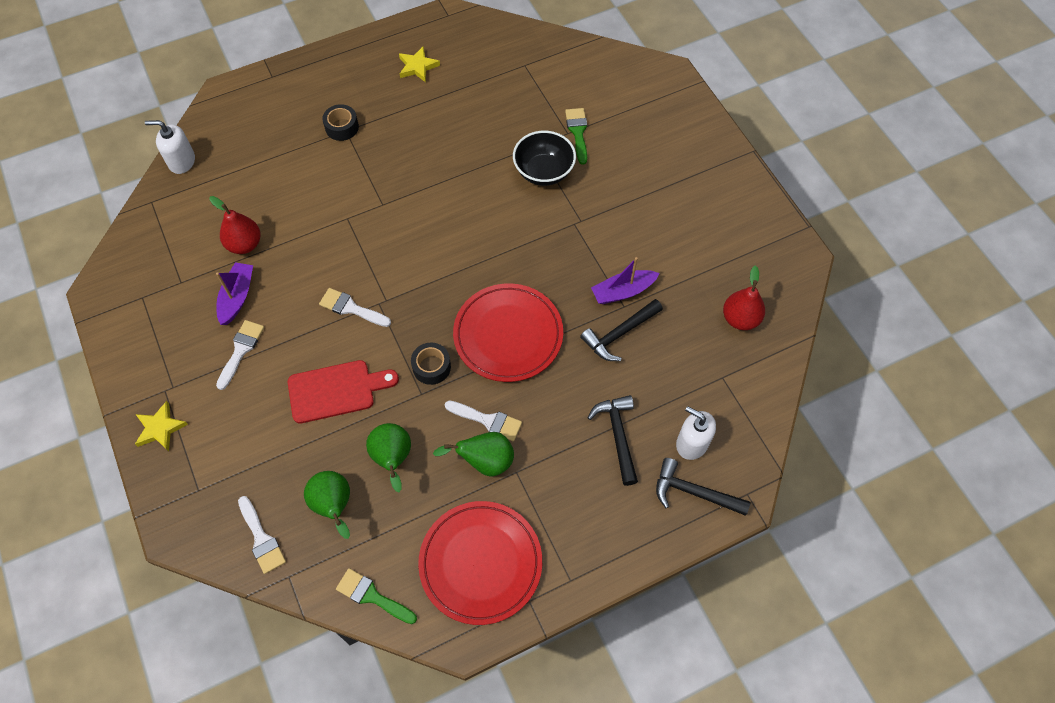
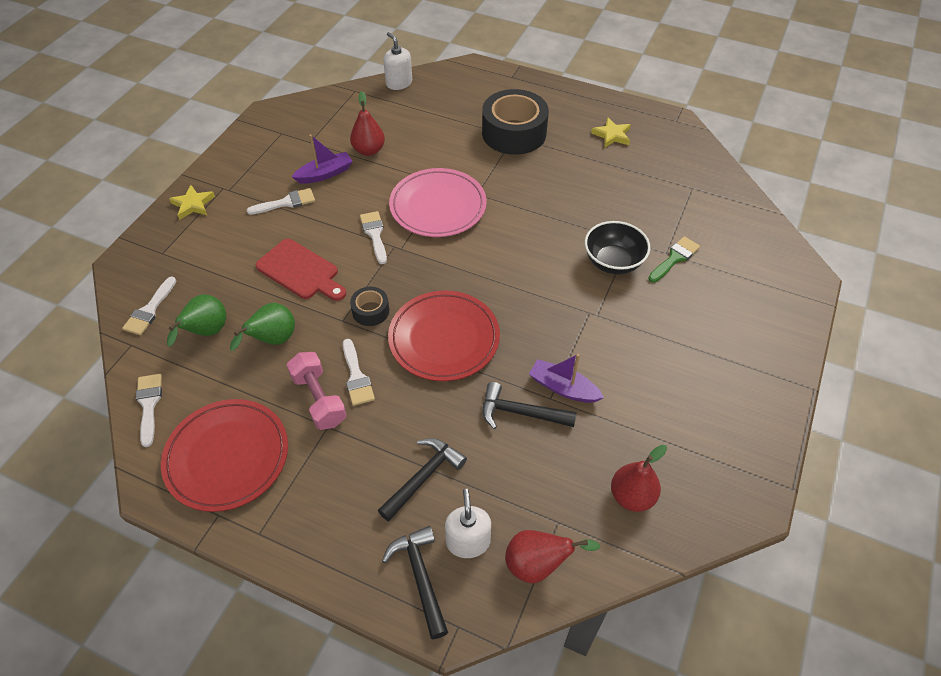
camera: 50 degrees right, 10 degrees down
black tape [322,104,359,141] -> black tape [482,89,549,155], size x2.11
green brush [336,568,417,624] -> white brush [136,374,162,447]
green pear [433,432,514,477] -> pink dumbbell [287,352,347,430]
none -> pink plate [389,168,487,237]
none -> red pear [505,530,600,583]

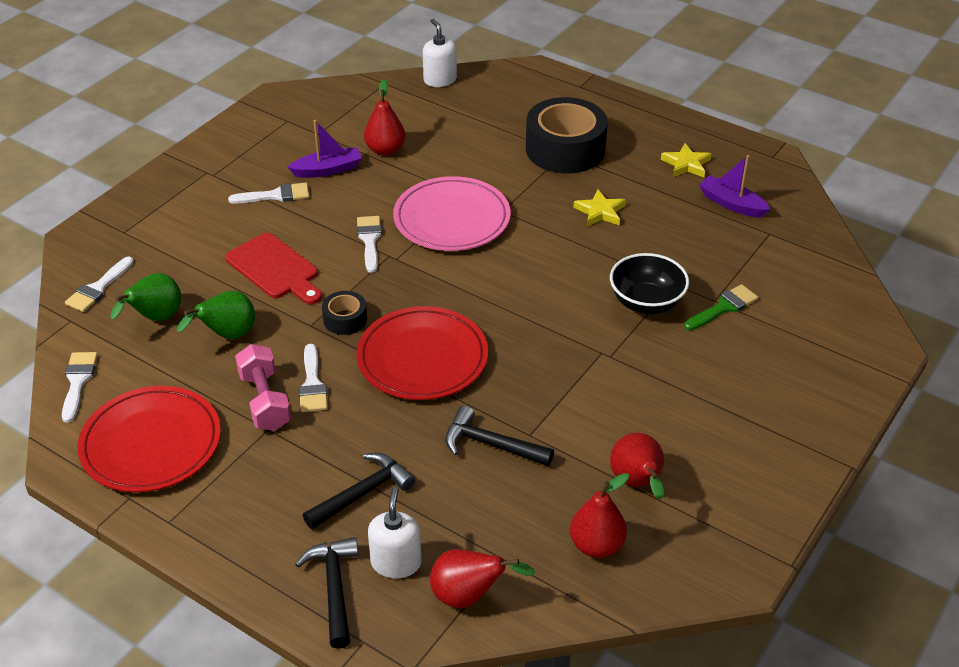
camera: 10 degrees right, 10 degrees down
yellow star [169,185,215,220] -> yellow star moved to [573,189,626,227]
purple boat [529,354,604,403] -> purple boat moved to [699,155,771,218]
none -> red pear [610,433,664,500]

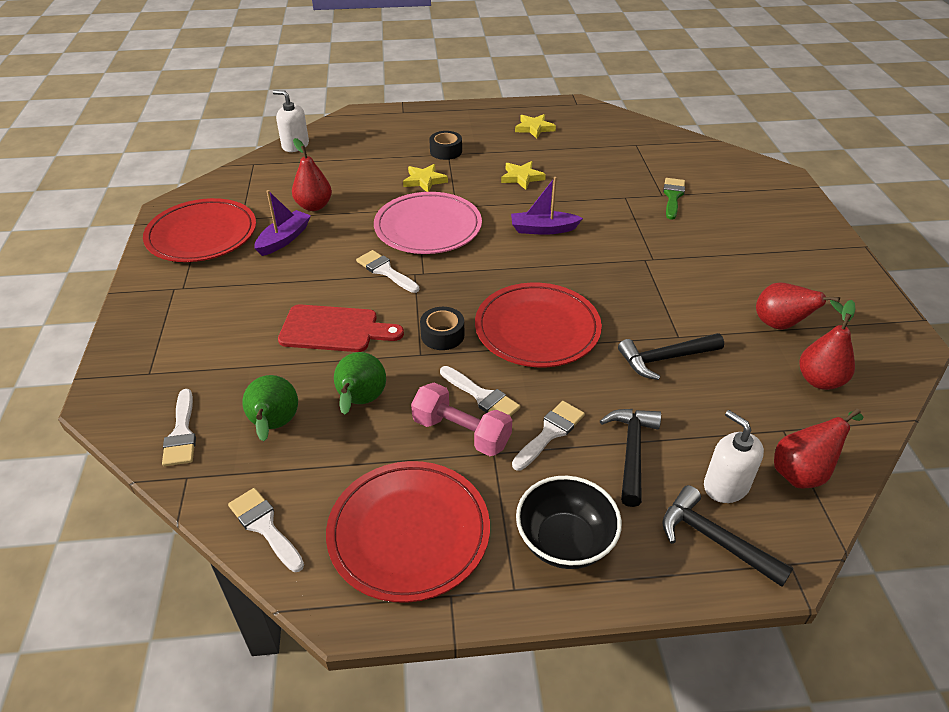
camera: 40 degrees left, 0 degrees up
white brush [228,183,309,204] -> white brush moved to [512,401,585,471]
black tape [526,97,608,173] -> black tape [429,131,462,160], size x0.47
black bowl [610,253,689,314] -> black bowl moved to [516,476,622,569]
purple boat [699,155,771,218] -> purple boat moved to [511,177,583,235]
none -> red plate [143,198,256,262]
none -> yellow star [403,164,448,192]

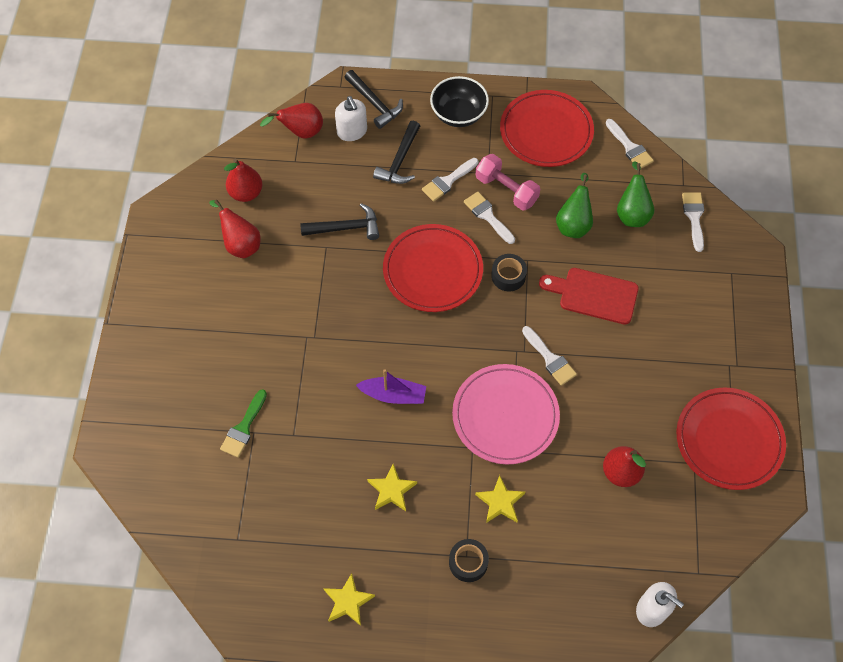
camera: 170 degrees left, 20 degrees up
purple boat [254,190,311,256] -> none

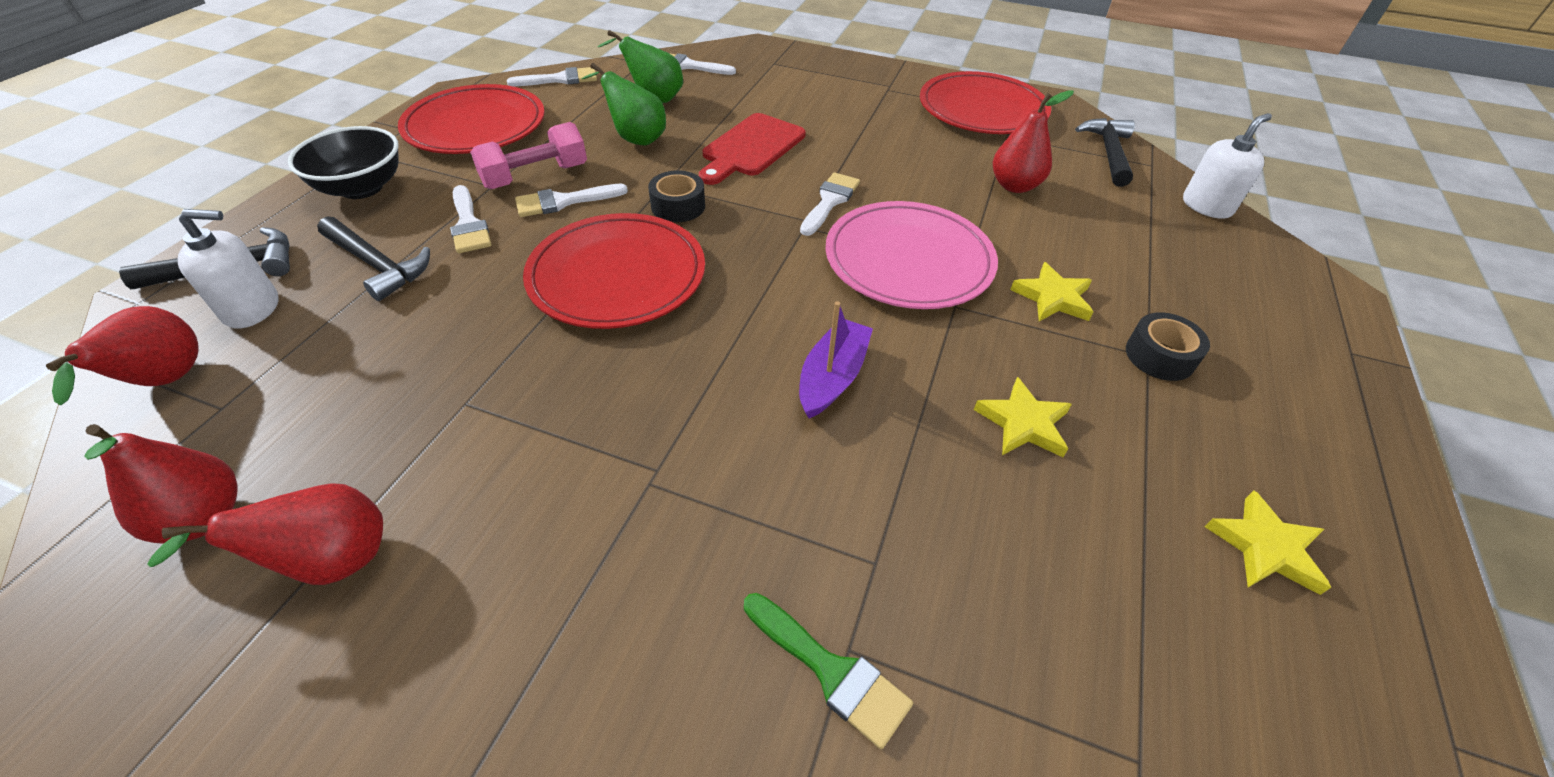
camera: 75 degrees left, 15 degrees down
black hammer [300,203,379,240] -> black hammer moved to [1075,118,1135,187]
white brush [522,326,577,386] -> white brush turned 45 degrees counterclockwise [800,172,860,236]

